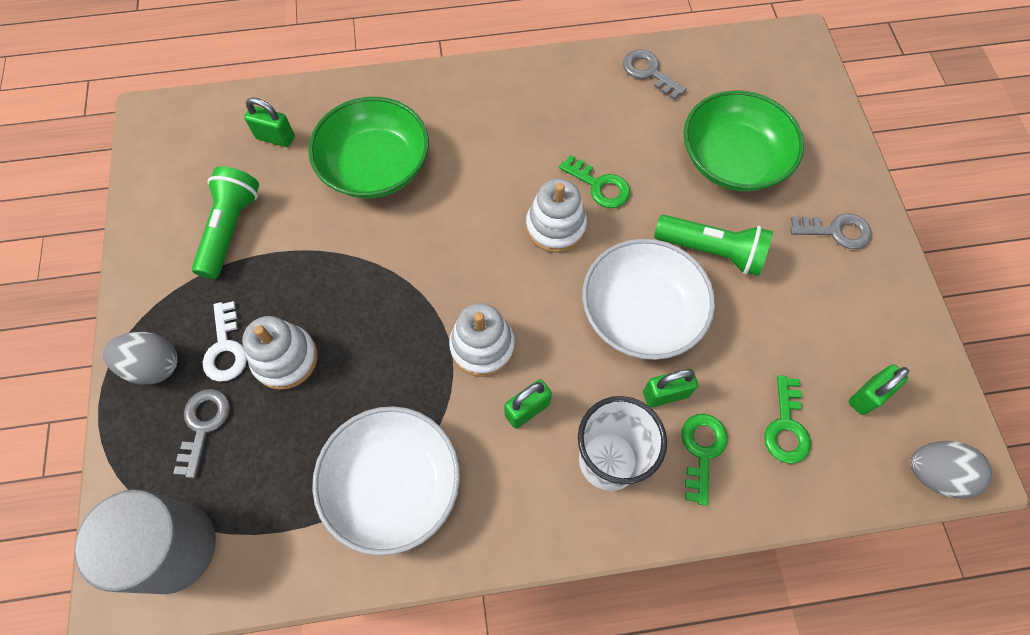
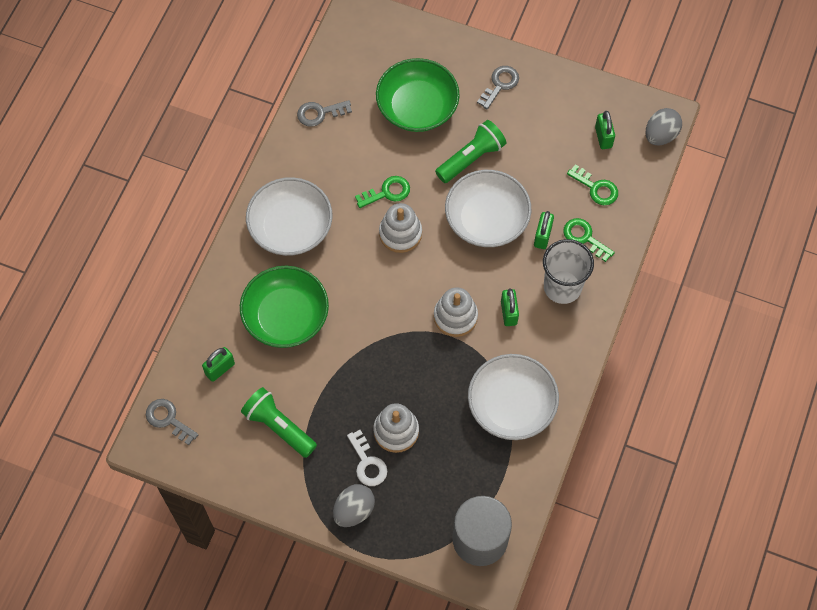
camera: 60 degrees left, 0 degrees up
grey key [173,389,230,478] -> grey key moved to [146,399,198,445]
white key [202,301,247,382] -> white key turned 45 degrees clockwise [347,430,387,486]
none -> white bowl [246,177,332,256]

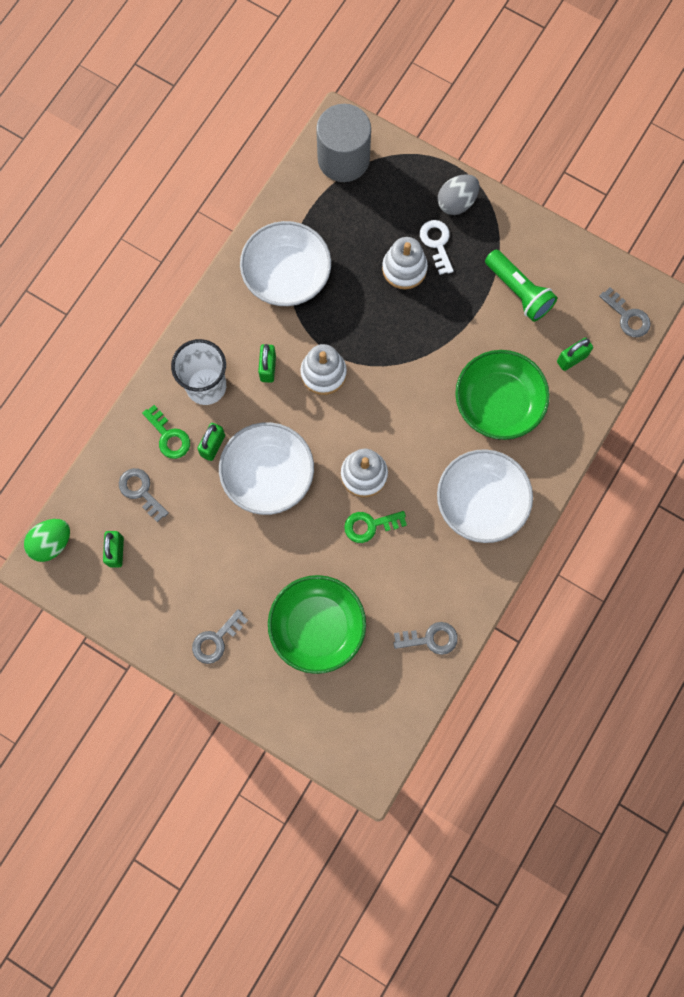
camera: 170 degrees left, 10 degrees up
green flashlight [435,120,506,183] -> none
green key [567,164,618,205] -> grey key [119,468,169,522]
grey egg [646,108,682,145] -> green egg [24,519,70,562]

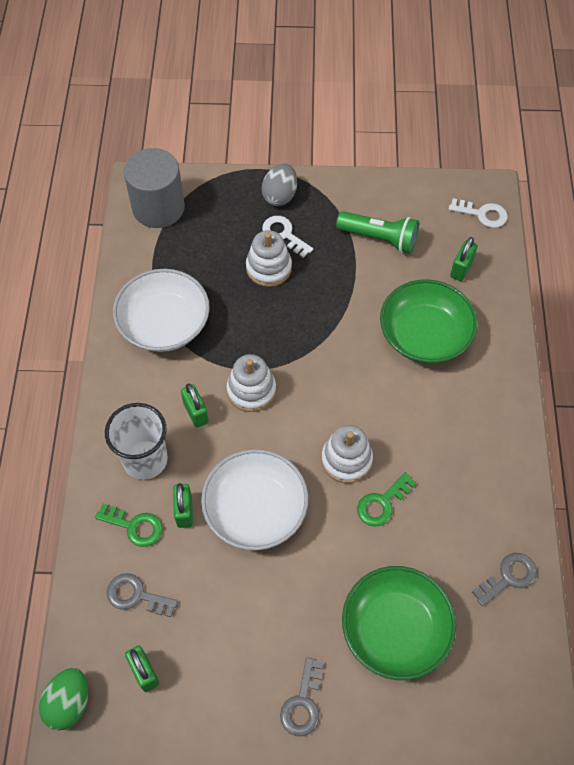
camera: 30 degrees left, 15 degrees down
white bowl [437,449,533,543] -> none
grey key [599,287,651,337] -> white key [449,198,507,228]

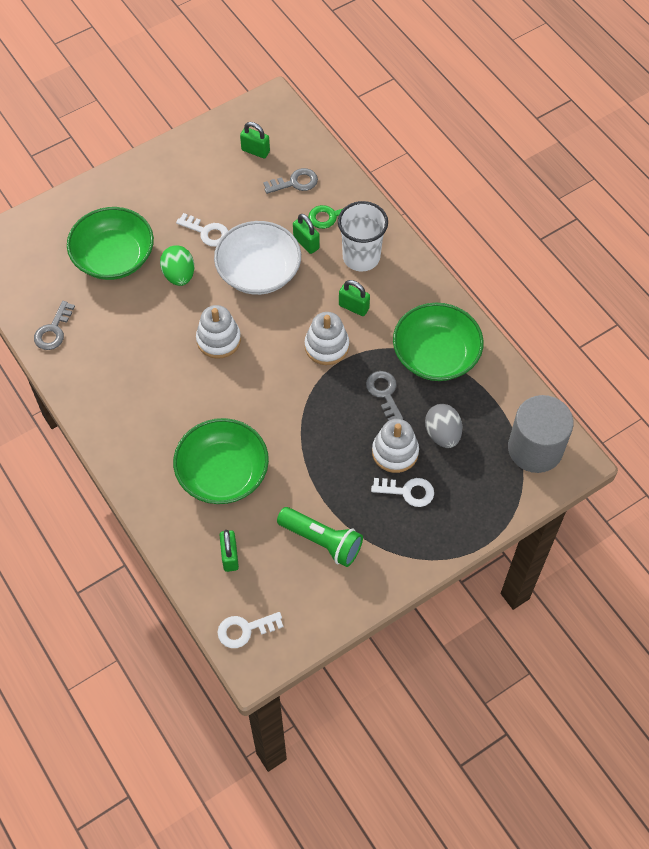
camera: 145 degrees right, 0 degrees up
green egg [39,668,88,731] -> green egg moved to [160,245,194,286]
white bowl [113,269,210,352] -> green bowl [393,303,484,381]
grey egg [261,164,297,206] -> grey egg moved to [425,404,462,448]
grey key [280,657,323,736] -> grey key moved to [366,371,403,421]
green flashlight [336,211,419,254] -> green flashlight turned 135 degrees counterclockwise [277,507,363,567]
green key [357,472,416,527] -> none
none -> white key [176,213,228,247]

